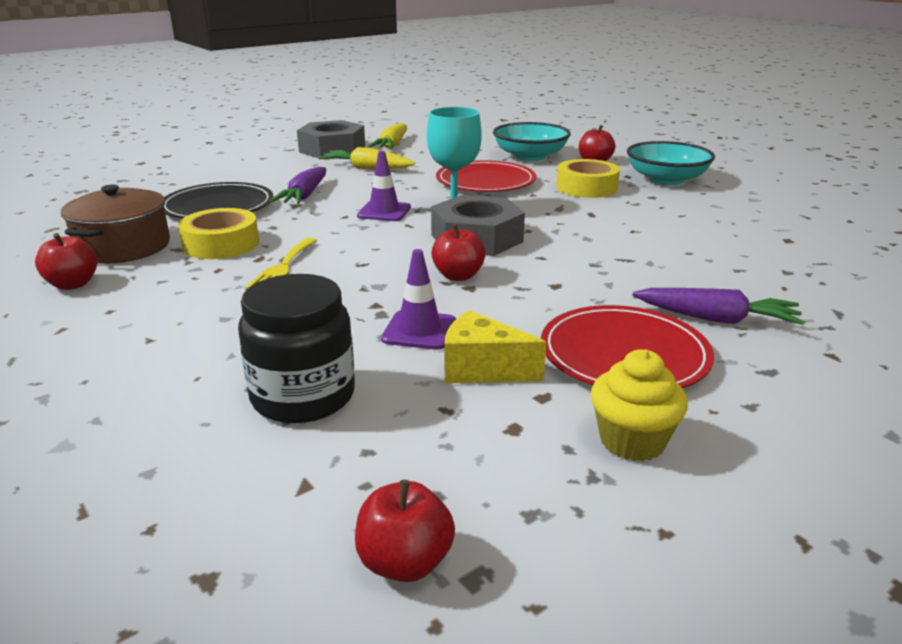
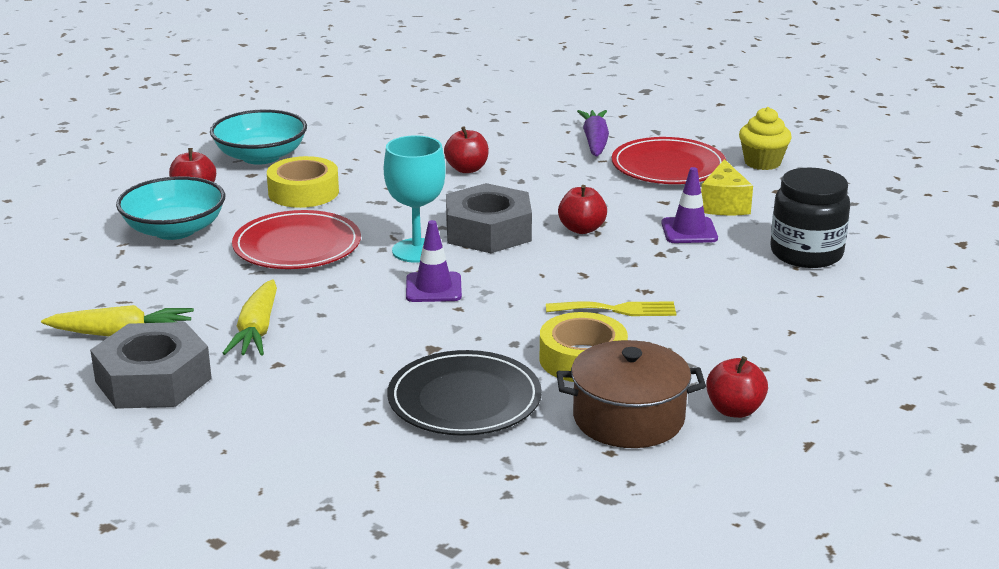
camera: 105 degrees left, 0 degrees up
purple carrot [270,167,326,204] -> none
red apple [355,480,455,582] -> red apple moved to [444,126,489,173]

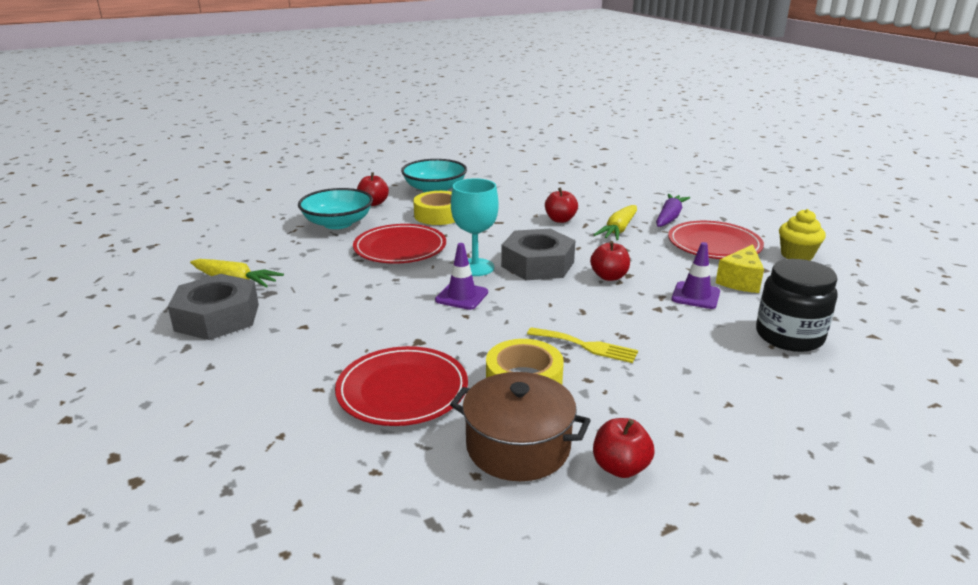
camera: 25 degrees right, 0 degrees up
yellow carrot [223,279,277,356] -> yellow carrot moved to [594,205,637,240]
black plate [387,350,542,436] -> red plate [335,346,468,426]

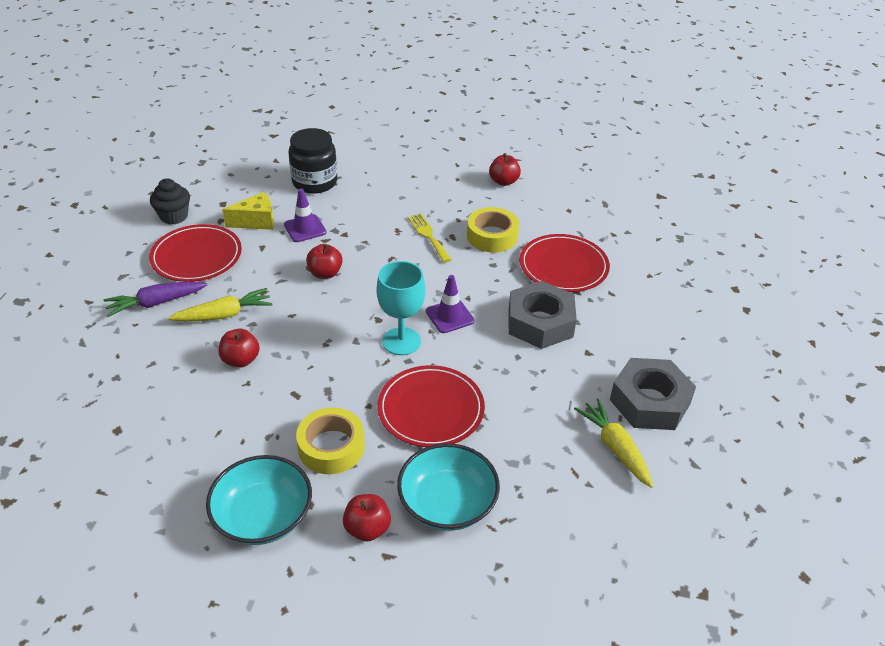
camera: 140 degrees left, 15 degrees up
brown pot [450,372,591,481] -> none
grey nut [501,229,576,280] -> grey nut moved to [509,281,577,349]
yellow cupcake [779,209,826,261] -> black cupcake [150,178,190,225]

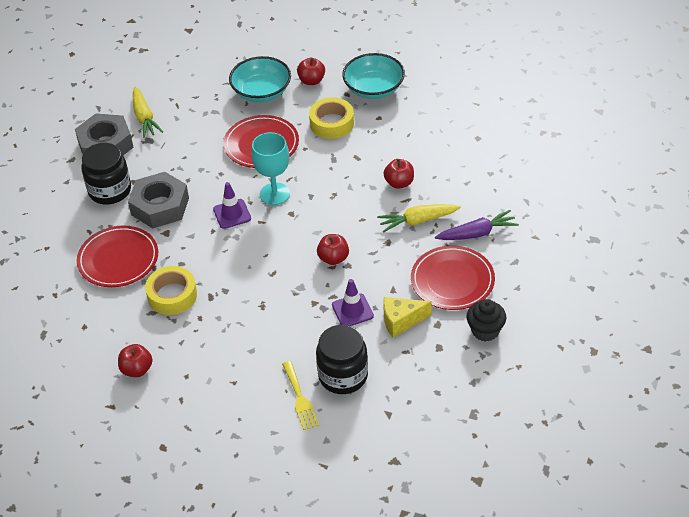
camera: 170 degrees left, 5 degrees up
yellow fork [408,214,452,263] -> yellow fork moved to [282,361,319,430]
none -> black jar [81,143,131,204]

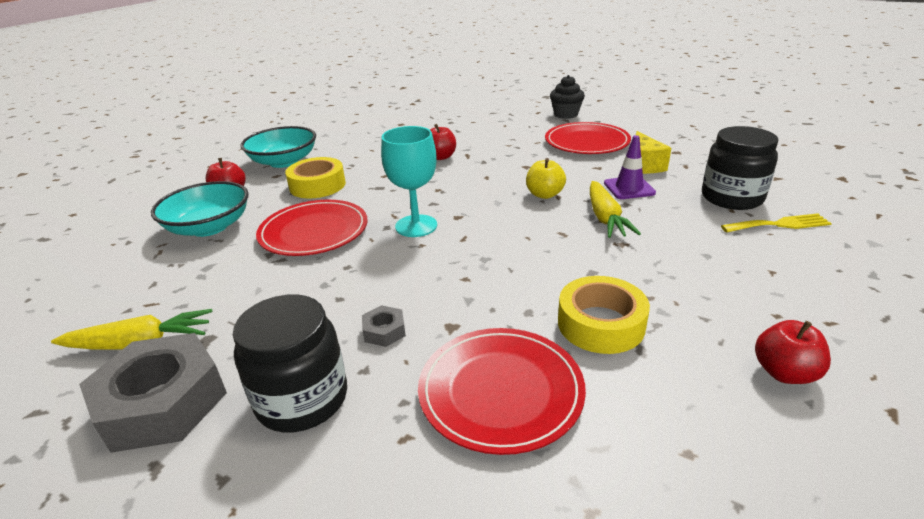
camera: 80 degrees left, 15 degrees down
grey nut [128,172,189,228] -> grey nut [362,305,406,347], size x0.43
purple traffic cone [213,182,251,229] -> none
red apple [317,234,349,265] -> yellow apple [526,158,566,199]
yellow carrot [377,204,461,232] -> yellow carrot moved to [590,181,641,238]
purple carrot [435,210,519,240] -> none
black cupcake [466,299,506,342] -> black cupcake moved to [550,75,585,119]

